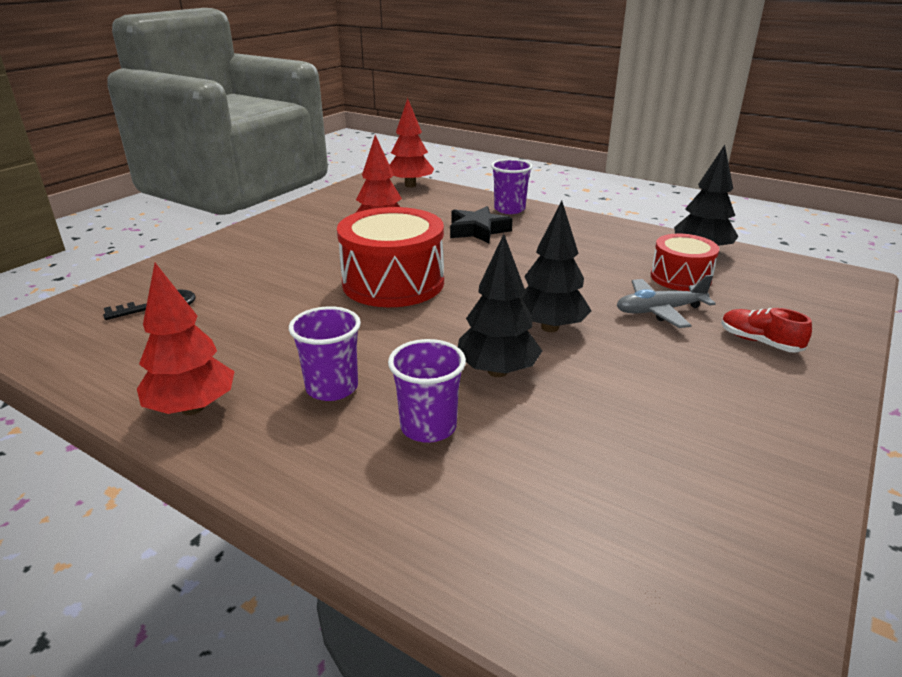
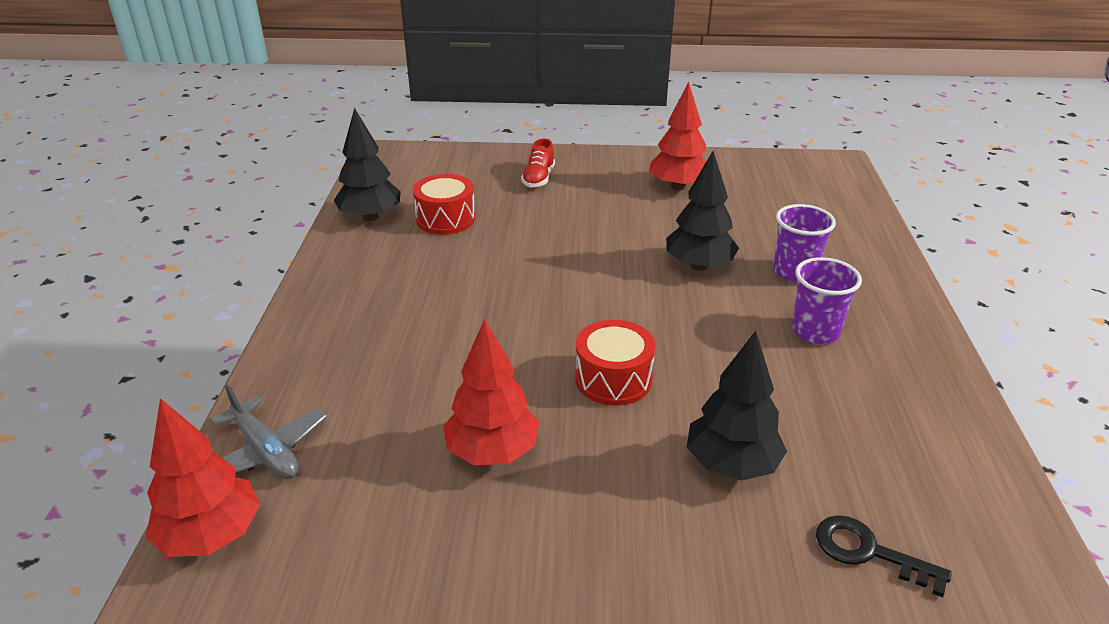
camera: 120 degrees left, 5 degrees up
red tree [137,263,235,415] -> red tree moved to [649,82,706,190]
red drum [337,207,444,307] -> red drum [575,320,655,406], size x0.59
black star [450,206,512,243] -> none
purple cup [491,159,533,214] -> none
black tree [521,200,592,332] -> black tree moved to [687,331,787,481]
grey plane [617,275,716,328] -> grey plane moved to [210,384,327,479]

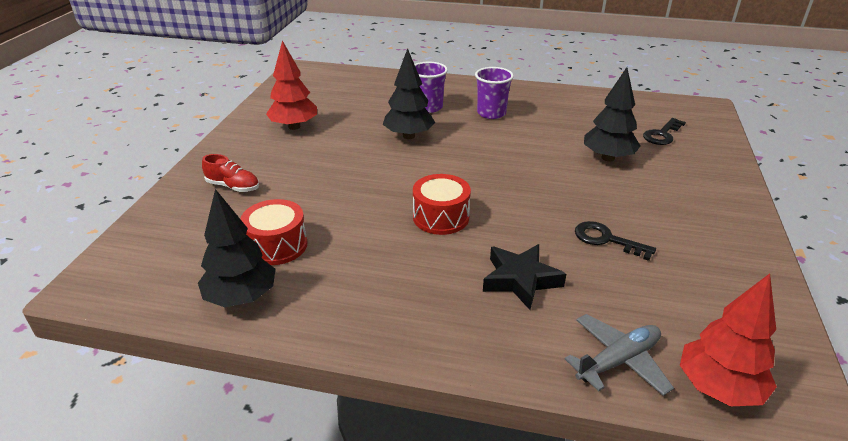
camera: 80 degrees left, 0 degrees up
red tree [443,319,539,465] -> black key [575,221,656,261]
red drum [575,320,655,406] -> red drum moved to [413,174,471,235]
none -> black star [483,244,566,310]

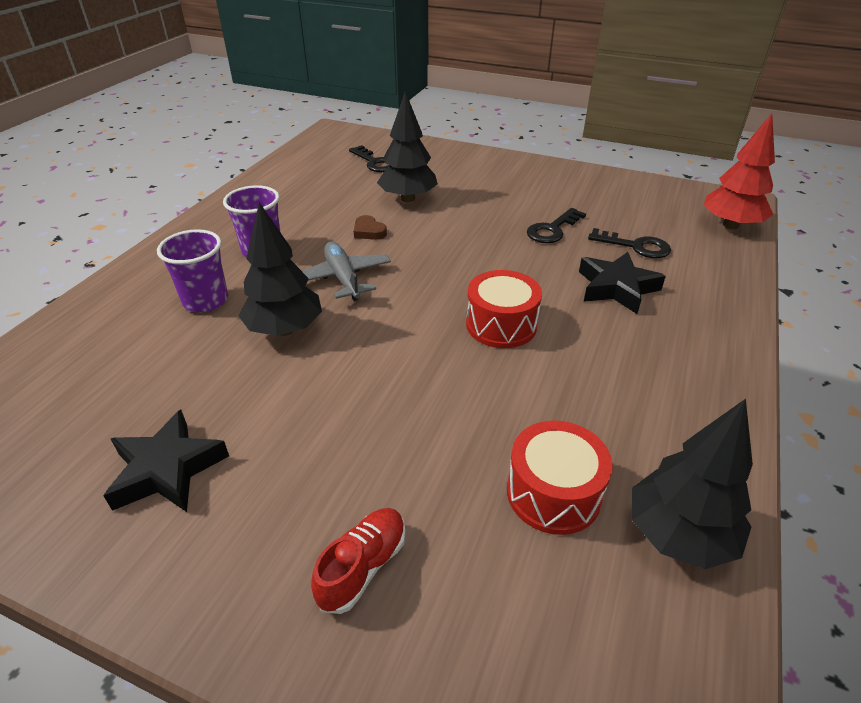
camera: 80 degrees left, 5 degrees up
red tree [266,41,317,130] -> black star [103,410,229,512]
grey plane [565,314,674,396] -> grey plane moved to [302,242,391,301]
none -> brown heart [354,215,387,240]
none -> black key [588,228,671,258]

